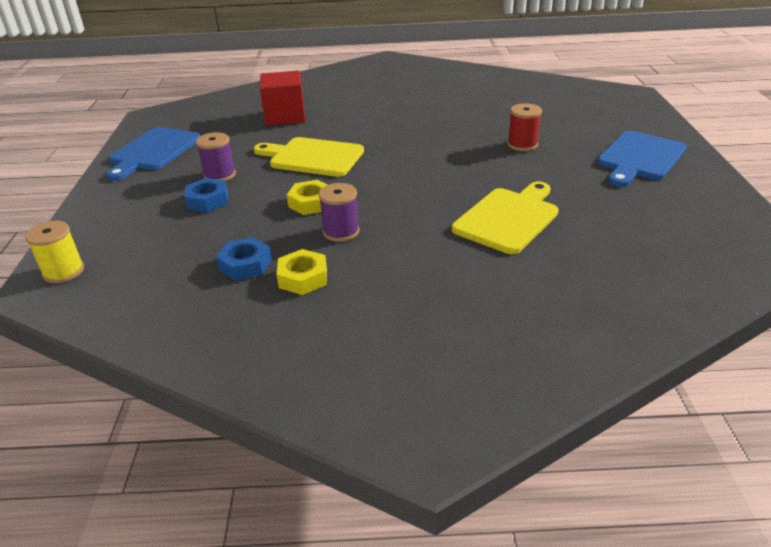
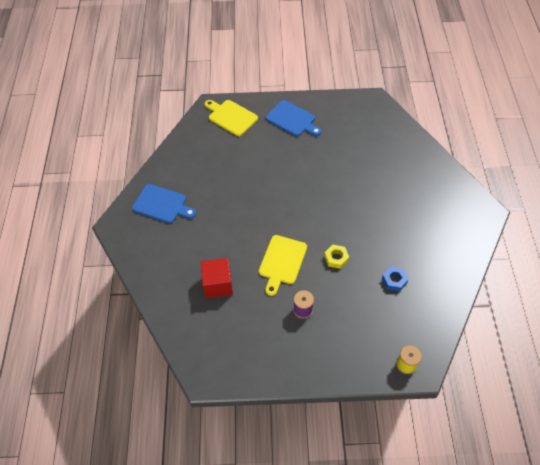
camera: 90 degrees left, 20 degrees up
blue cutting board [106,127,200,181] -> blue cutting board moved to [132,184,196,223]
blue nut [185,178,228,212] -> none
yellow nut [277,249,327,295] -> none
purple spool [319,183,360,242] -> none
yellow cutting board [452,182,559,254] -> yellow cutting board moved to [205,100,258,136]
red spool [507,103,542,151] -> none

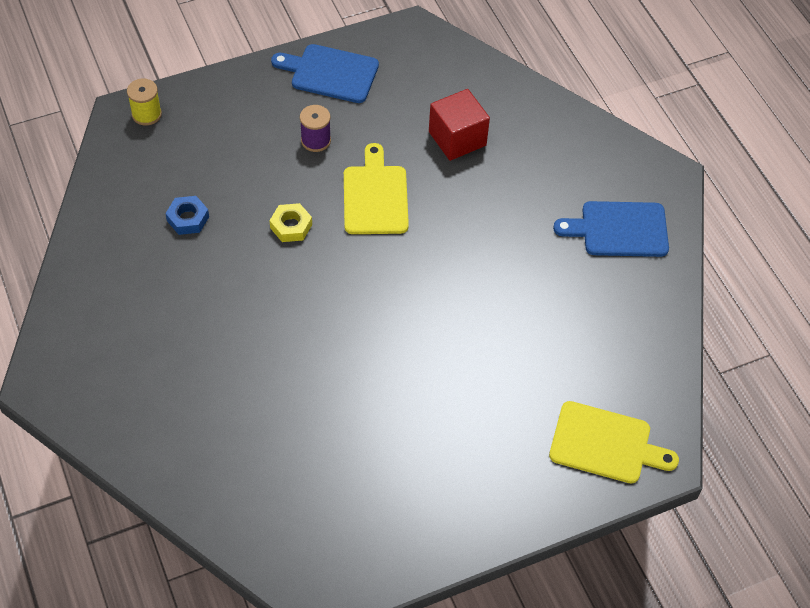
camera: 155 degrees right, 0 degrees up
blue cutting board [266,100,321,136] -> blue cutting board moved to [271,44,379,103]

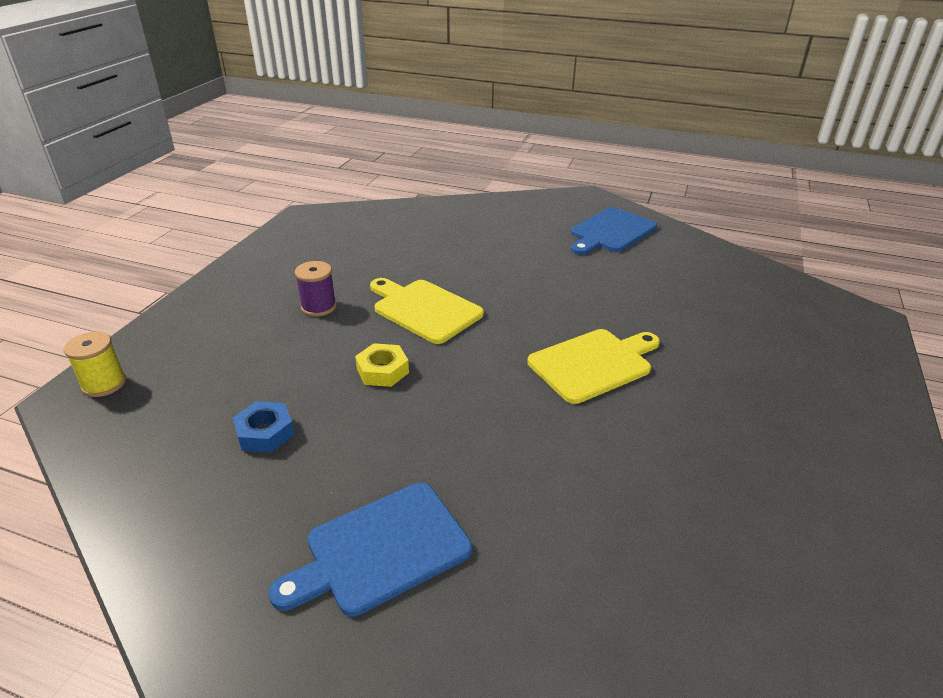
camera: 45 degrees left, 20 degrees down
blue cutting board [271,44,379,103] -> blue cutting board moved to [269,482,472,617]
red cube [429,89,490,161] -> none
yellow cutting board [549,401,679,483] -> yellow cutting board moved to [527,329,660,404]

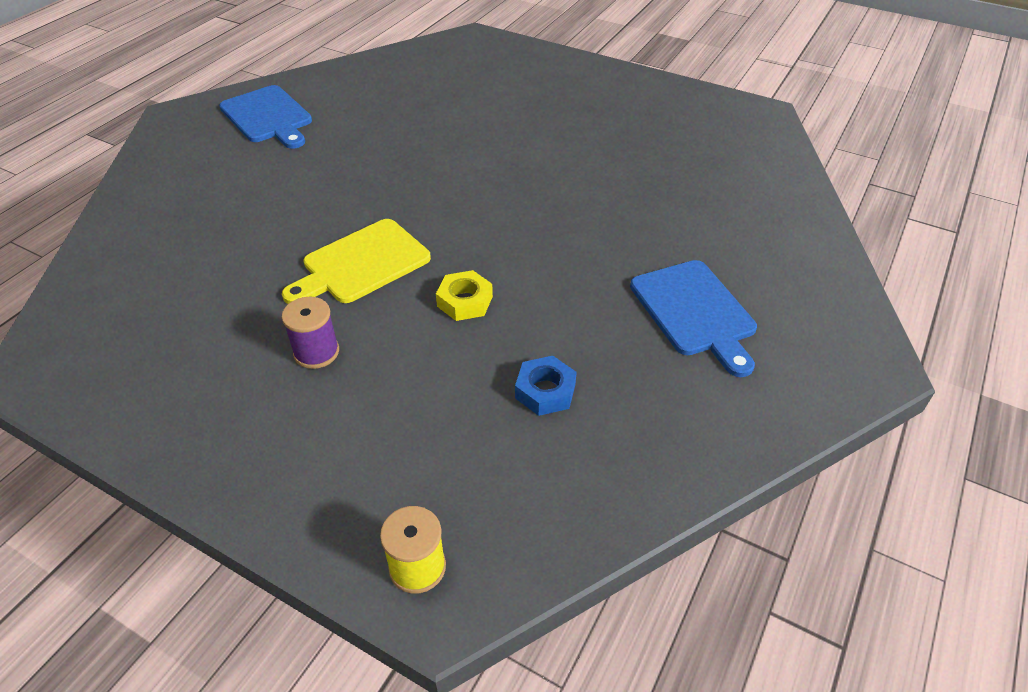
camera: 80 degrees left, 10 degrees up
yellow cutting board [527,329,660,404] -> none

